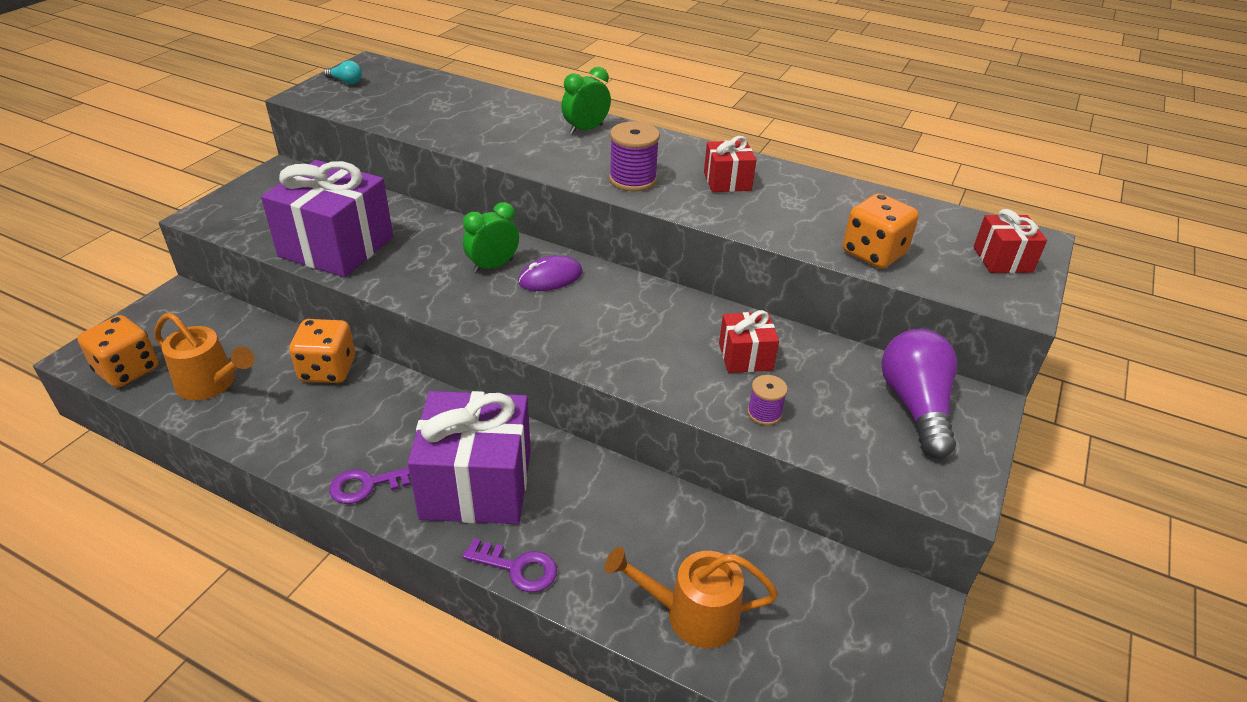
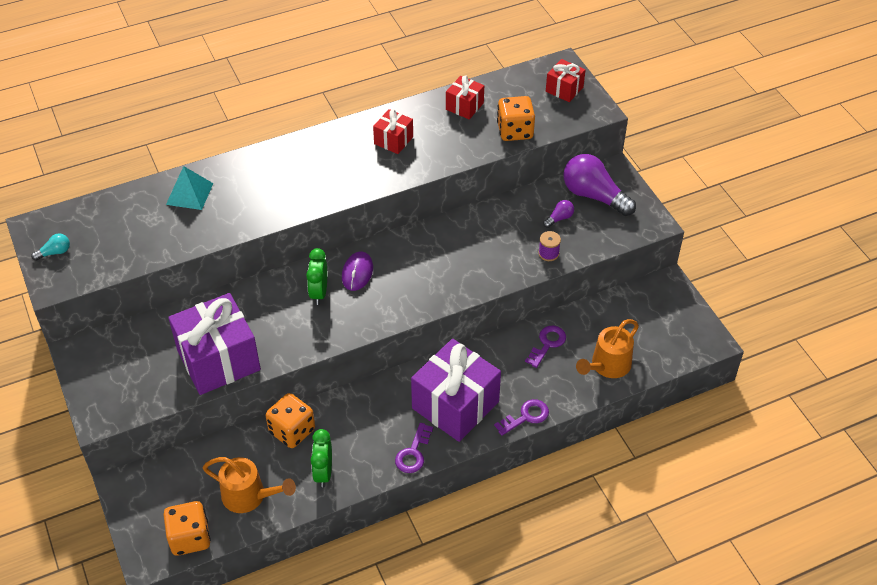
camera: 50 degrees left, 10 degrees up
orange watering can [154,313,255,400] -> orange watering can turned 45 degrees clockwise [203,457,296,513]
green clock [561,67,611,135] -> green clock moved to [311,429,332,487]
purple spool [609,122,660,191] -> none
red gift [719,310,779,373] -> red gift moved to [446,76,484,119]
none -> turquoise pyramid [166,166,213,210]
none -> purple key [525,326,566,368]
none -> purple light bulb [543,200,574,228]

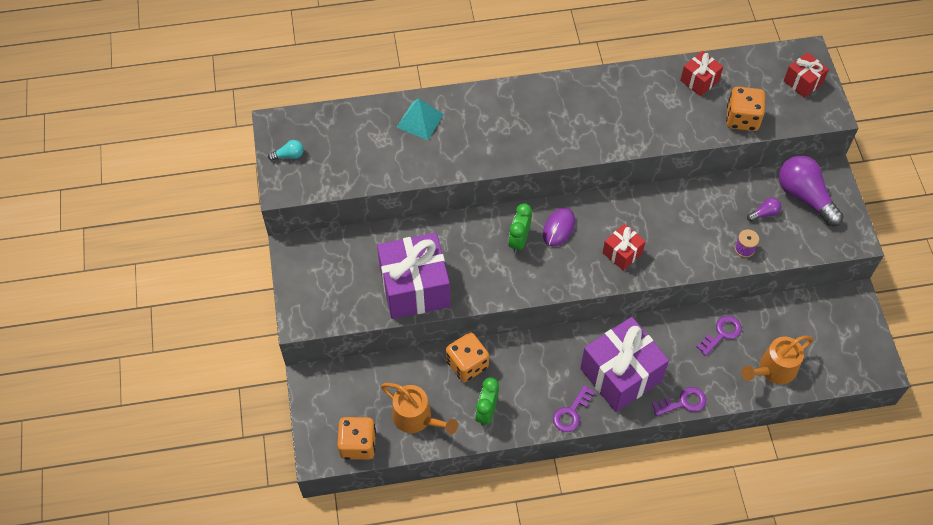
camera: 15 degrees right, 10 degrees up
red gift [373,109,413,154] -> red gift moved to [603,224,646,271]

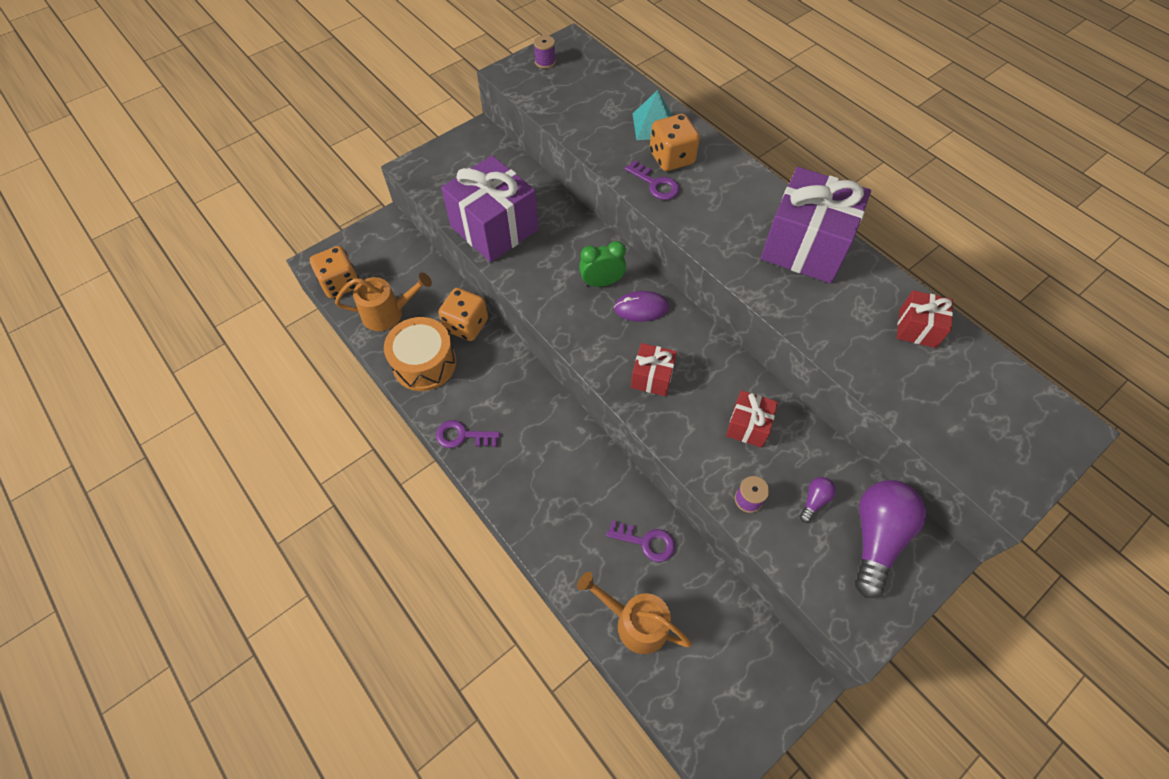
camera: 60 degrees right, 0 degrees up
turquoise light bulb [268,140,304,161] -> purple spool [534,35,556,69]
orange watering can [381,383,458,434] -> orange watering can turned 105 degrees counterclockwise [335,272,432,331]
green clock [475,377,499,426] -> orange drum [384,317,456,391]
purple gift [580,317,669,412] -> purple gift moved to [761,167,871,283]
purple key [652,387,706,416] -> purple key moved to [625,160,680,200]
orange dice [726,86,765,131] -> orange dice moved to [650,114,700,171]
purple light bulb [747,198,781,222] -> purple light bulb turned 90 degrees counterclockwise [799,477,836,523]
red gift [784,52,829,98] -> red gift moved to [726,390,778,448]

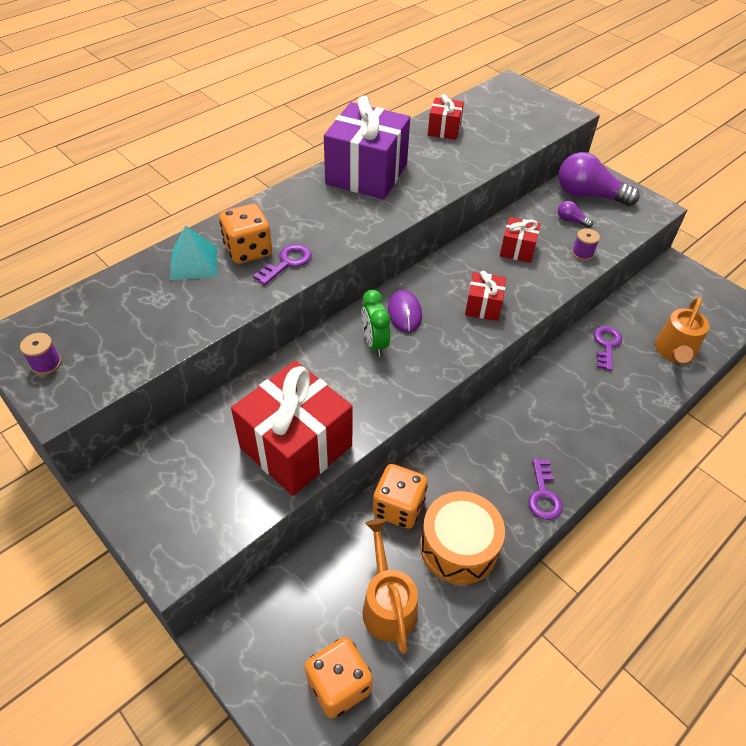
camera: 95 degrees left, 10 degrees down
purple gift [441,155,539,262] -> red gift [231,361,352,496]

